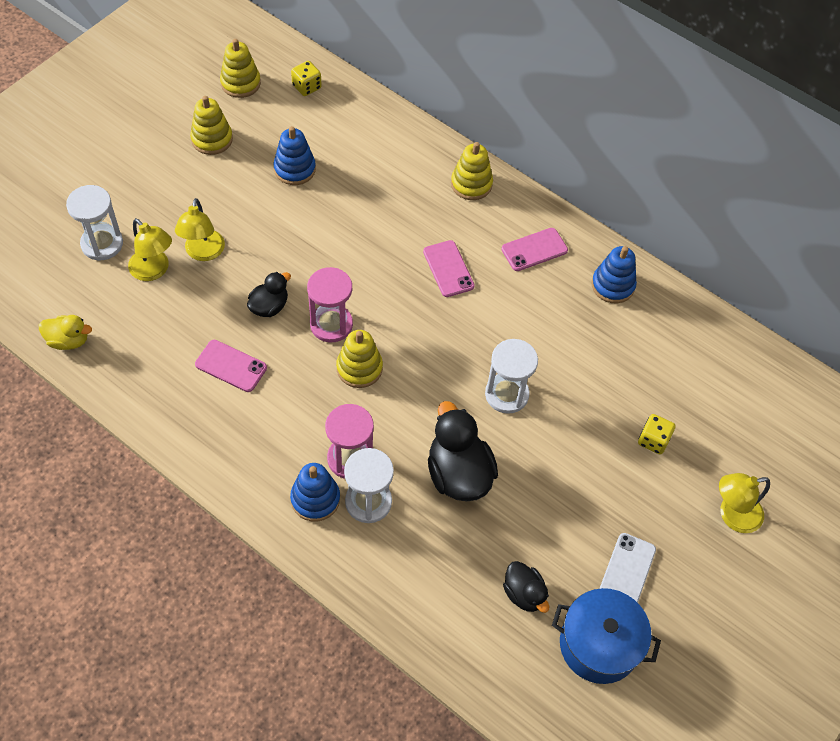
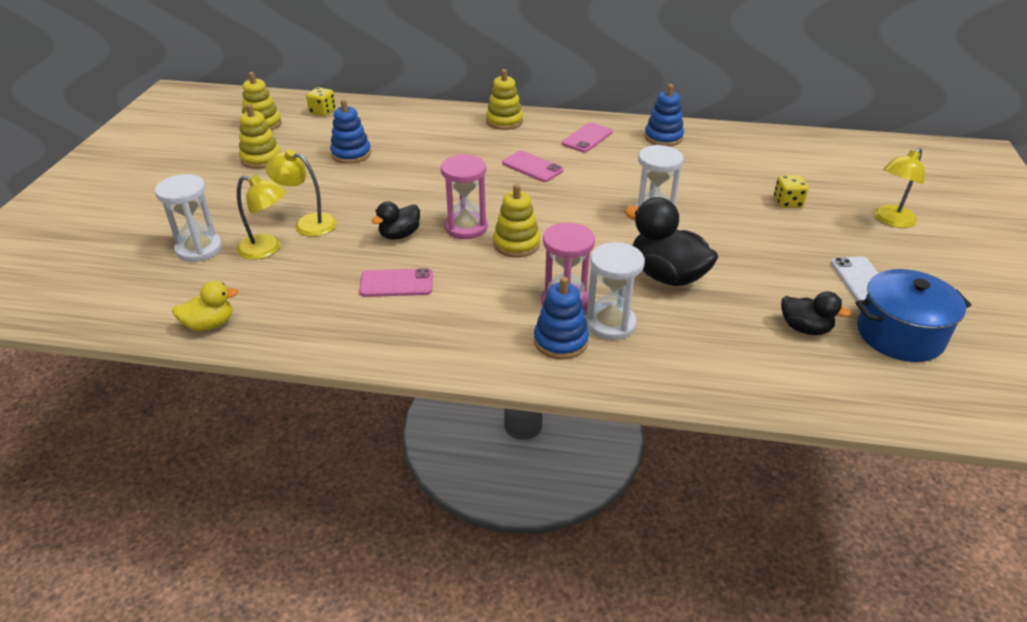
camera: 25 degrees left, 20 degrees down
yellow lamp [175,198,225,261] -> yellow lamp turned 135 degrees clockwise [266,149,337,237]
black duck [247,272,291,317] -> black duck turned 150 degrees counterclockwise [371,201,420,240]

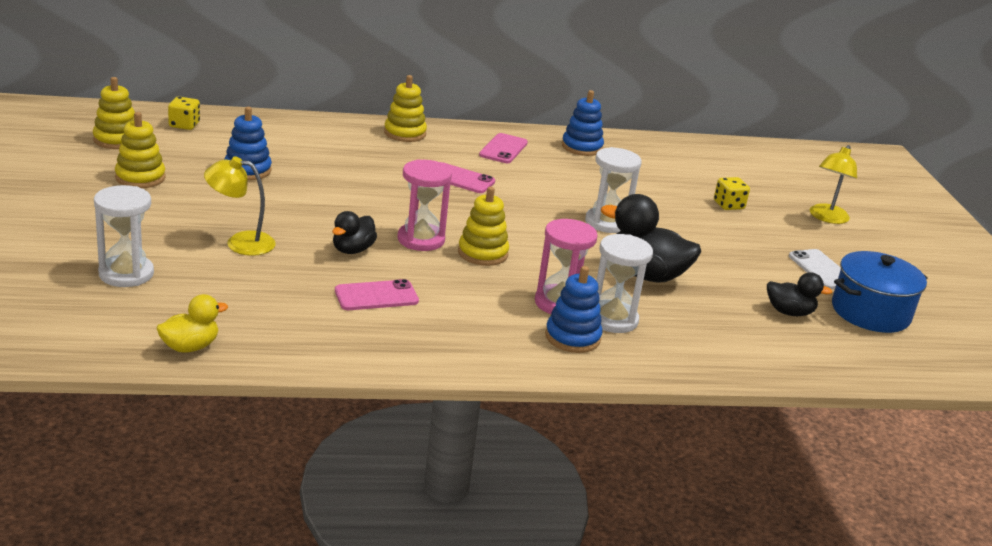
camera: 20 degrees left, 10 degrees down
yellow lamp [236,175,287,260] -> none

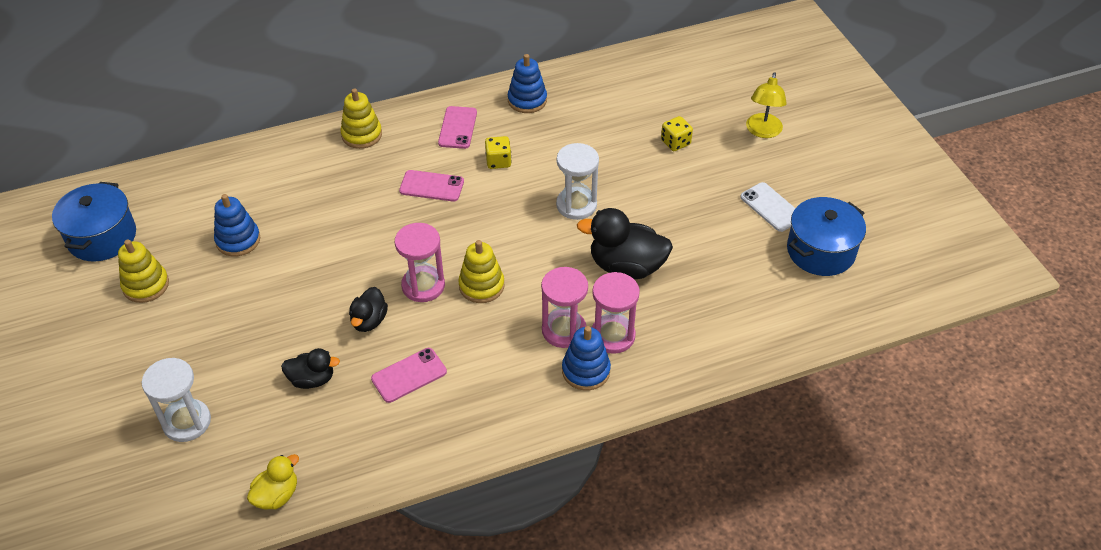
camera: 10 degrees left, 20 degrees up
yellow stacking toy [93,77,135,149] -> blue pot [52,182,136,261]
yellow dice [168,97,200,130] -> yellow dice moved to [485,136,512,169]
yellow lamp [204,156,276,256] -> none
white hourglass [596,234,653,333] -> pink hourglass [592,272,640,354]
black duck [767,272,832,316] -> black duck moved to [281,348,340,389]

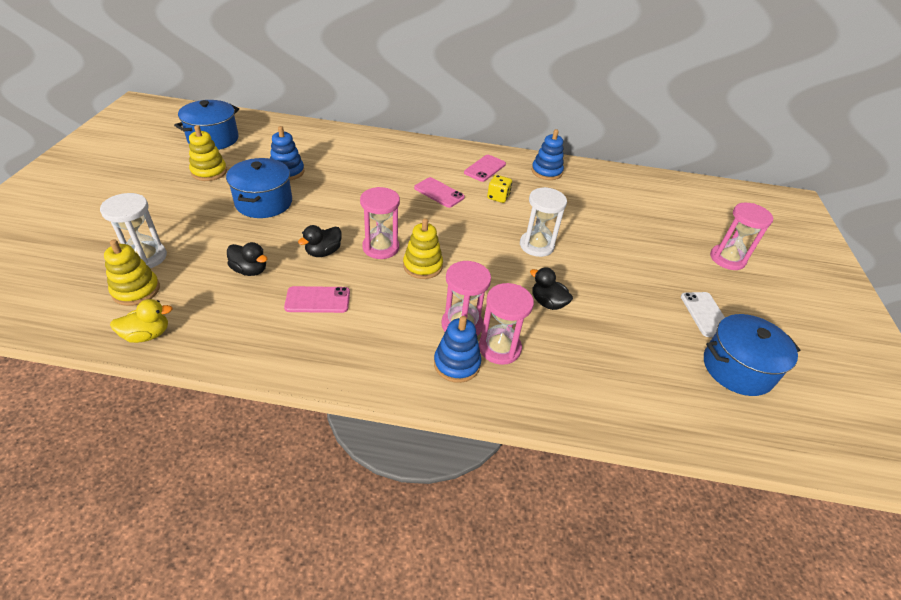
camera: 25 degrees right, 5 degrees down
yellow stacking toy [340,88,382,149] -> yellow stacking toy moved to [104,239,160,306]
black duck [577,208,673,279] -> black duck [530,267,573,310], size x0.57
yellow dice [661,116,693,151] -> none
yellow lamp [746,72,787,138] -> pink hourglass [710,203,773,270]
none -> blue pot [226,158,292,218]

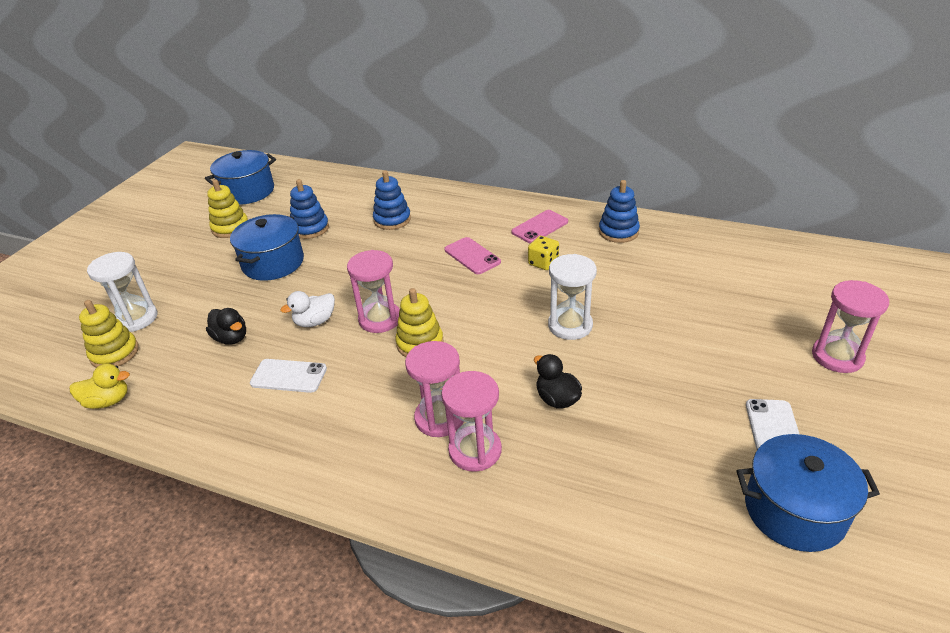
camera: 20 degrees right, 5 degrees down
pink phone [284,286,350,313] -> white phone [250,359,327,393]
black duck [298,225,342,257] -> white duck [280,291,335,327]
blue stacking toy [434,316,481,383] -> blue stacking toy moved to [373,170,411,230]

